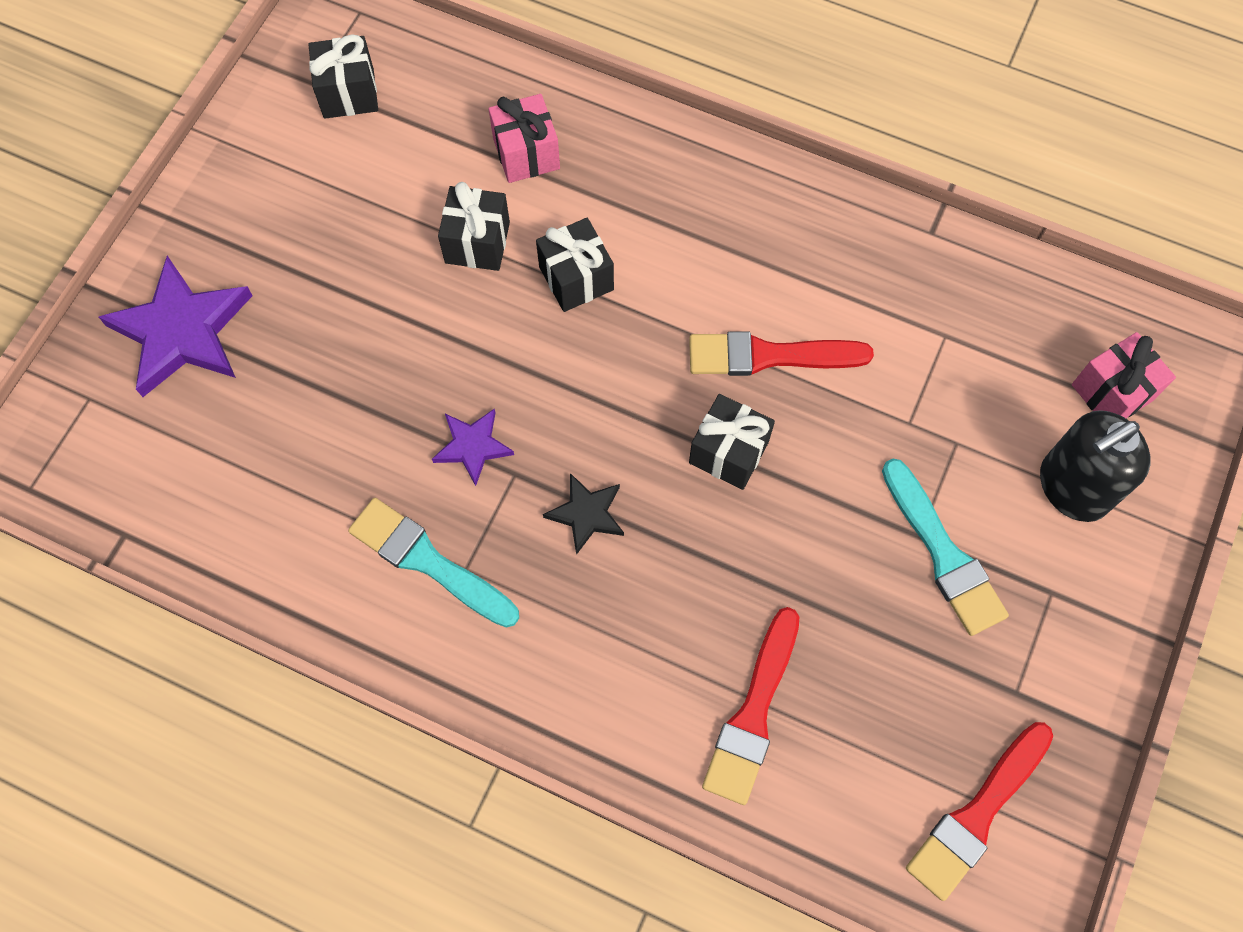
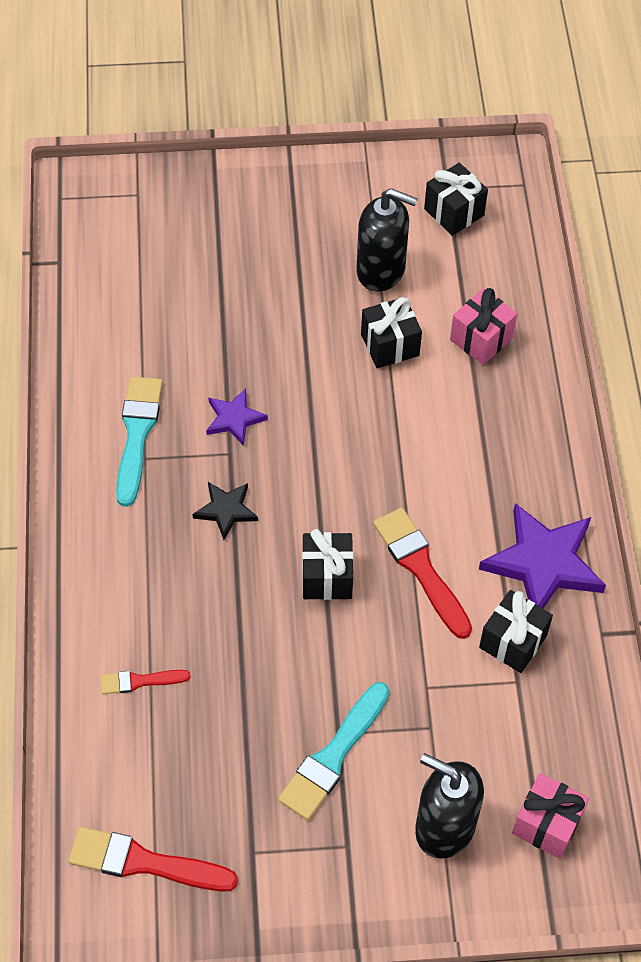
camera: 60 degrees right, 10 degrees down
purple star [99,256,253,397] -> purple star moved to [479,503,606,609]
black gift [536,218,614,312] -> black gift moved to [479,590,553,673]
red brush [702,607,799,805] -> red brush [100,670,191,694], size x0.56
none -> black soap dispenser [356,188,418,292]

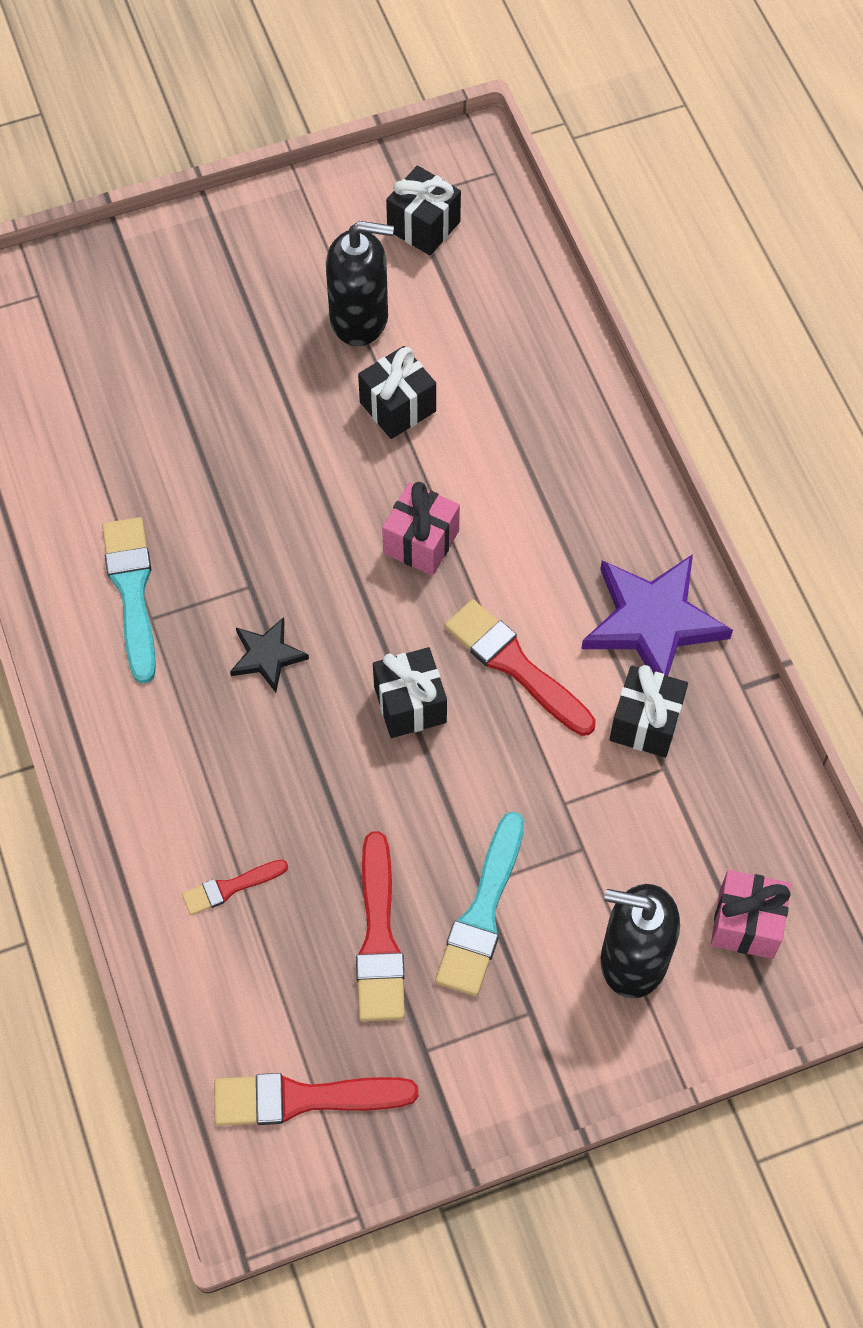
camera: 15 degrees left, 5 degrees up
purple star [206,389,268,446] -> none
pink gift [450,288,517,365] -> pink gift moved to [382,482,460,576]
none -> red brush [356,831,405,1021]

